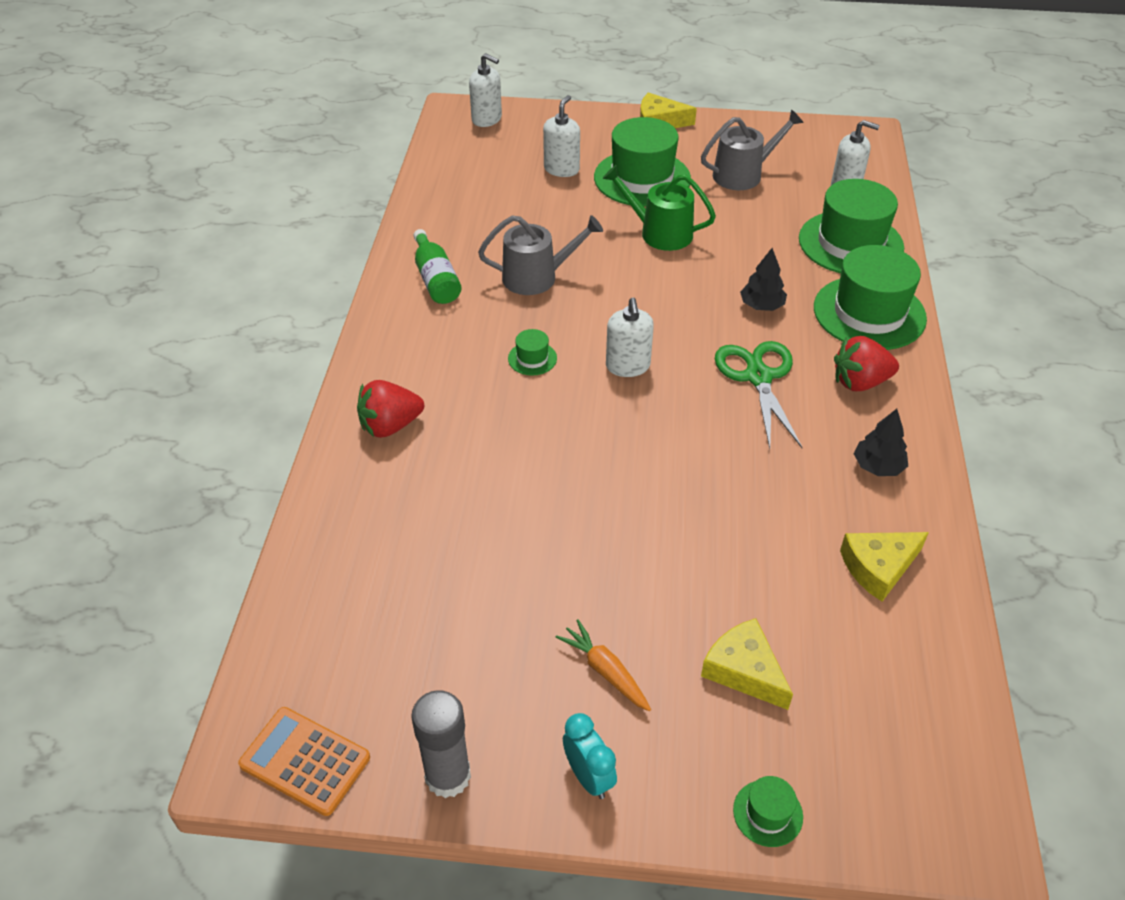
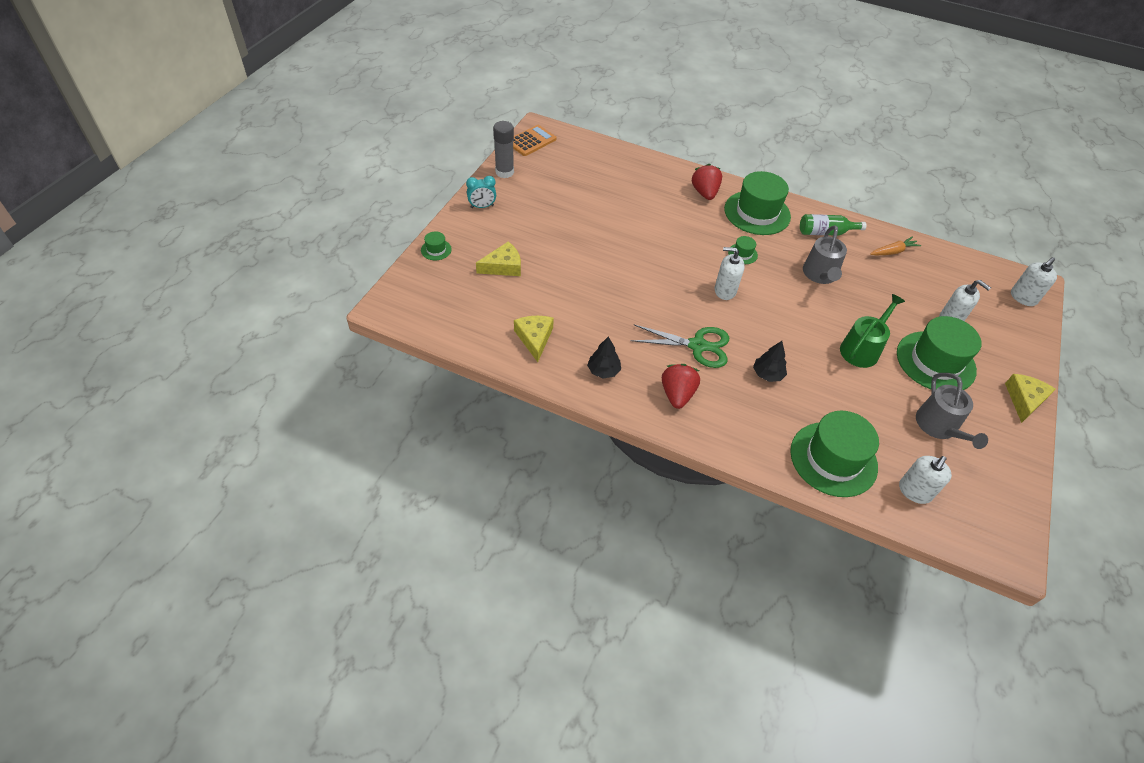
camera: 105 degrees right, 5 degrees up
orange carrot [556,619,651,711] -> orange carrot moved to [870,237,921,255]
green hat [814,245,927,350] -> green hat moved to [724,171,791,235]

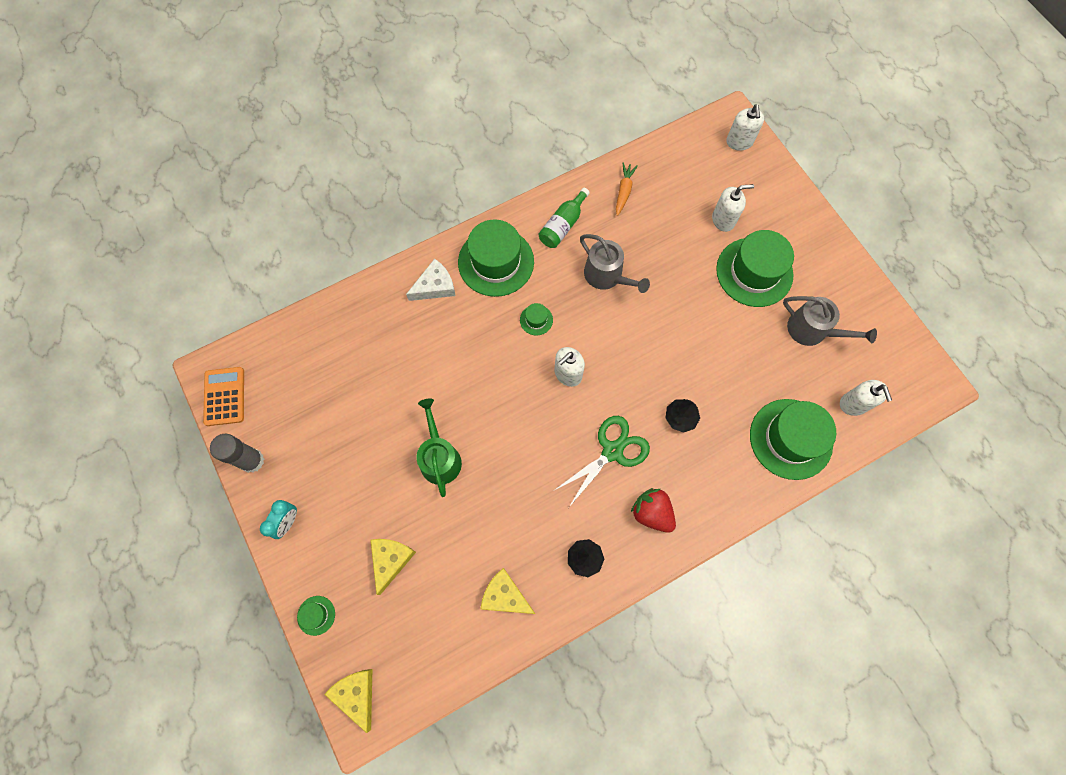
camera: 50 degrees left, 20 degrees up
red strawberry [692,164,722,200] -> white cheese [406,259,456,301]
green watering can [840,294,905,368] -> green watering can moved to [416,398,462,497]
yellow cheese [1005,374,1056,423] -> yellow cheese moved to [324,669,372,733]

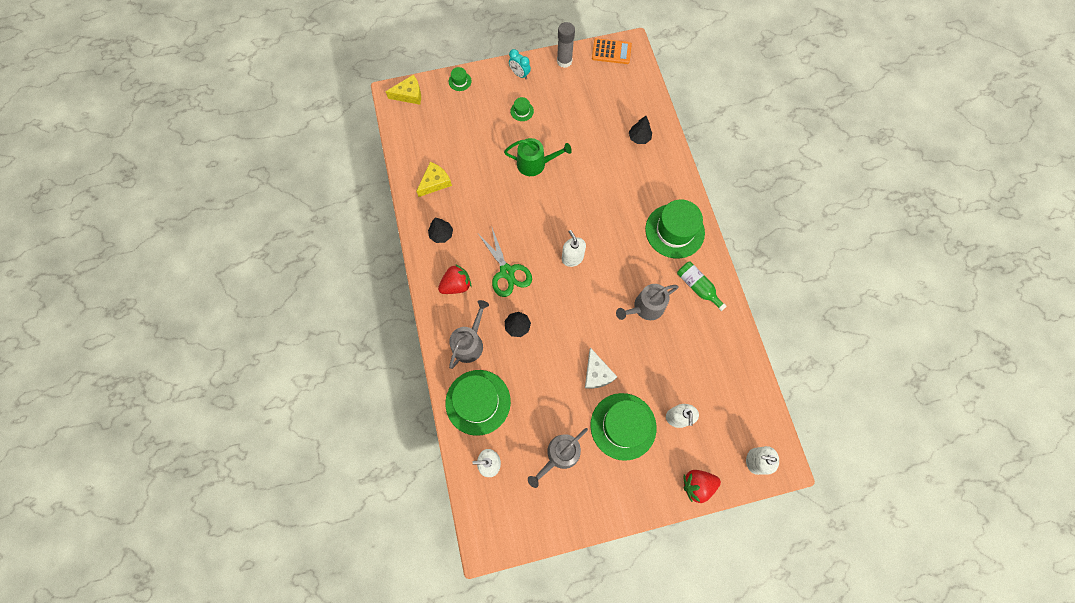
camera: 105 degrees right, 0 degrees up
yellow cheese [370,539,416,595] -> none
white cheese [406,259,456,301] -> white cheese moved to [585,348,617,389]
green hat [520,303,553,335] -> green hat moved to [510,97,534,121]
orange carrot [616,162,638,216] -> none
none -> grey watering can [449,300,489,369]
none -> black tree [629,116,652,144]
none -> red strawberry [684,470,721,503]

